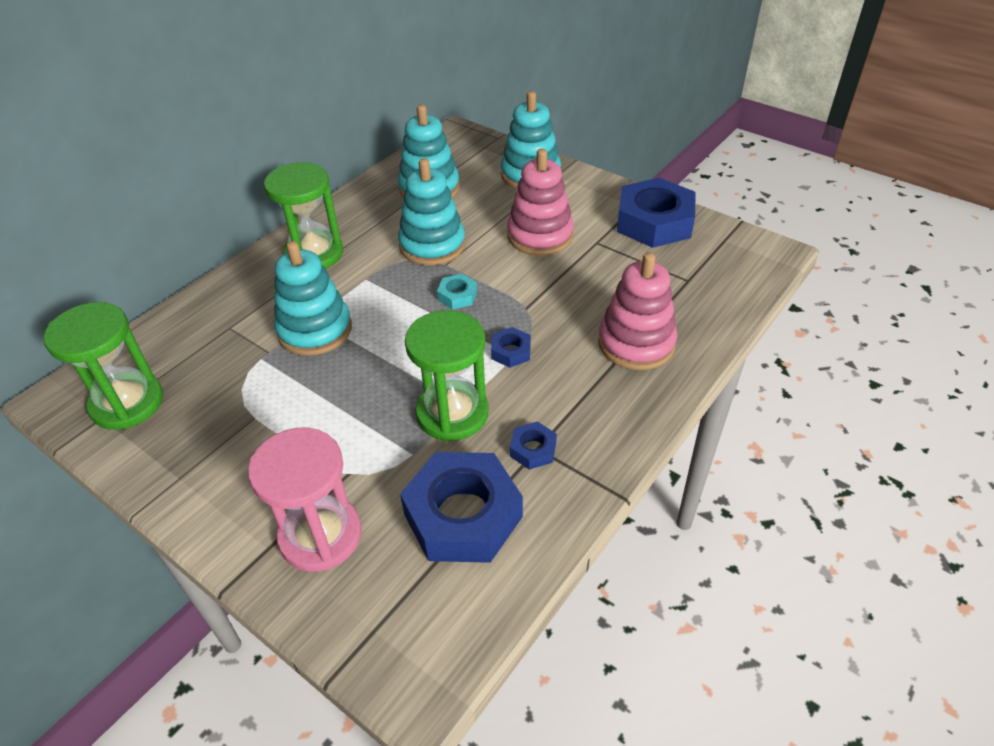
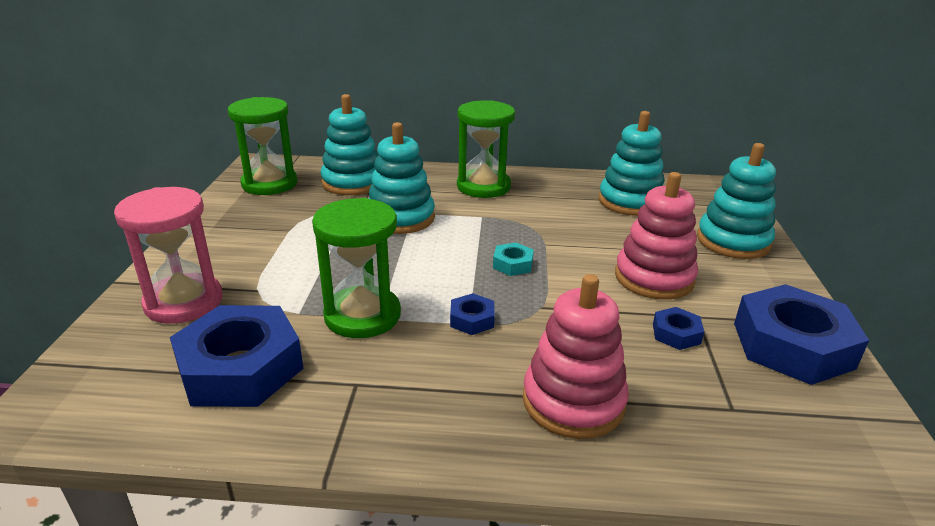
camera: 55 degrees right, 15 degrees down
turquoise stacking toy [398,158,465,265] -> turquoise stacking toy moved to [320,94,378,195]
blue nut [510,421,557,470] -> blue nut moved to [653,307,704,350]

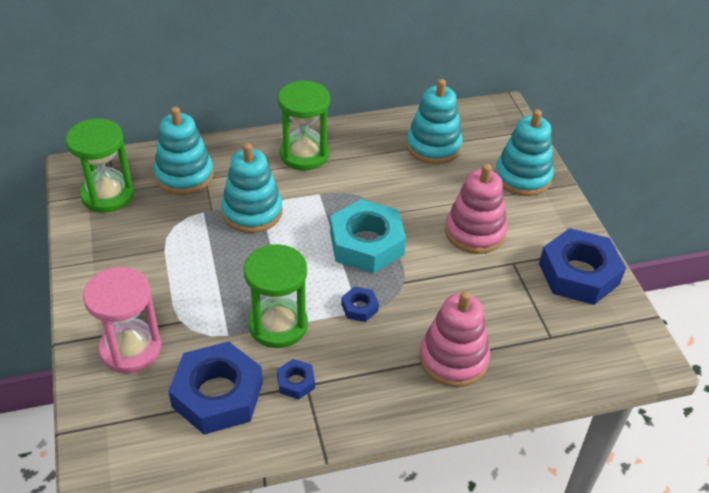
camera: 20 degrees left, 15 degrees up
turquoise nut [493,242,534,276] -> turquoise nut [330,199,406,273], size x2.25
blue nut [653,307,704,350] -> blue nut moved to [277,359,315,399]

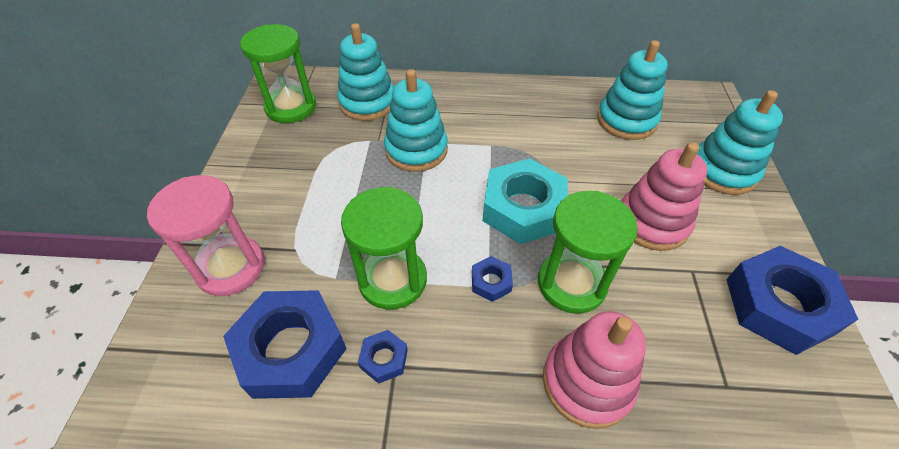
camera: 20 degrees right, 5 degrees up
green hourglass [278,80,330,171] -> green hourglass moved to [538,191,638,314]

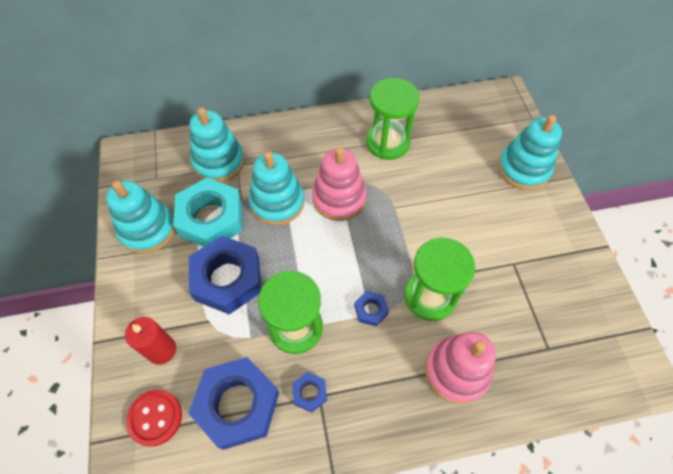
camera: 15 degrees left, 10 degrees up
pink hourglass [147,175,265,296] -> red candle [125,317,176,365]
green hourglass [240,24,316,123] -> green hourglass moved to [366,78,420,160]
turquoise nut [483,158,568,244] -> turquoise nut moved to [173,177,242,247]
turquoise stacking toy [597,40,668,140] -> turquoise stacking toy moved to [106,180,175,254]
pink stacking toy [622,142,707,251] -> pink stacking toy moved to [312,147,367,221]
blue nut [726,246,858,355] -> blue nut moved to [189,236,261,315]
none -> red button [126,390,182,447]

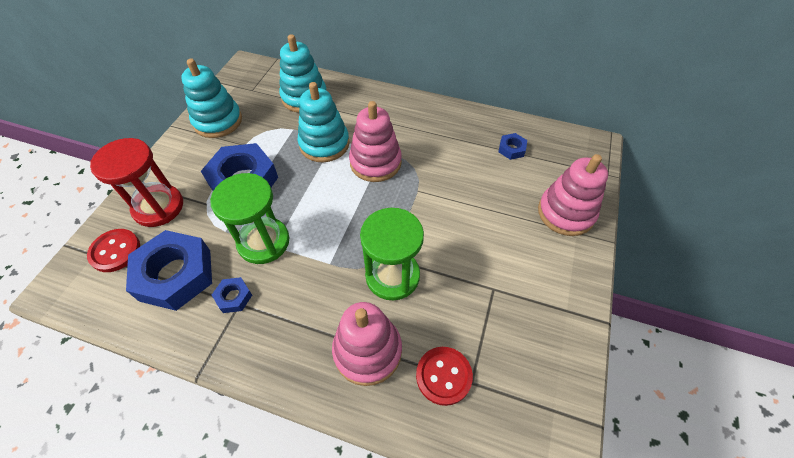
camera: 30 degrees right, 5 degrees down
red candle [125,317,176,365] -> red hourglass [90,138,183,227]
turquoise nut [173,177,242,247] -> none
blue nut [354,291,389,326] -> blue nut moved to [498,133,527,160]
green hourglass [366,78,420,160] -> none
turquoise stacking toy [498,115,562,190] -> pink stacking toy [538,154,608,236]
none -> red button [416,347,473,406]

